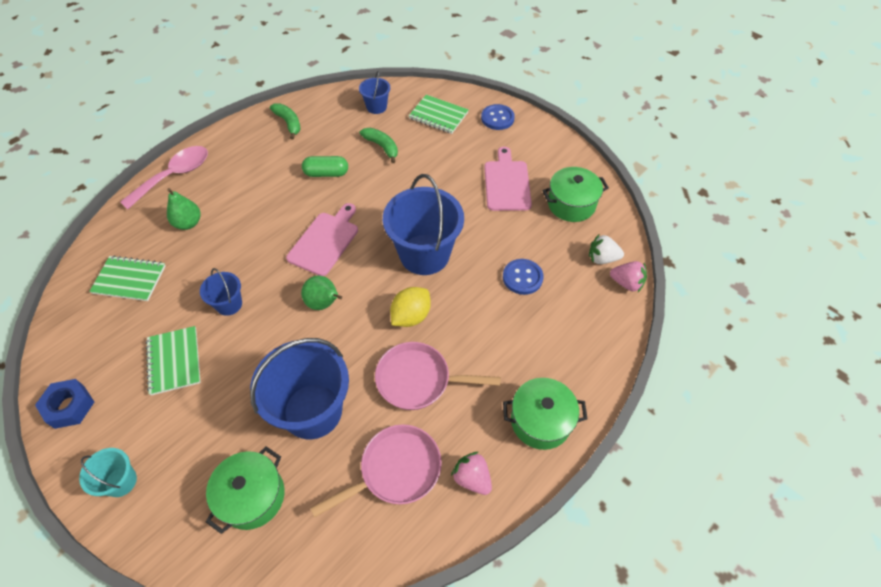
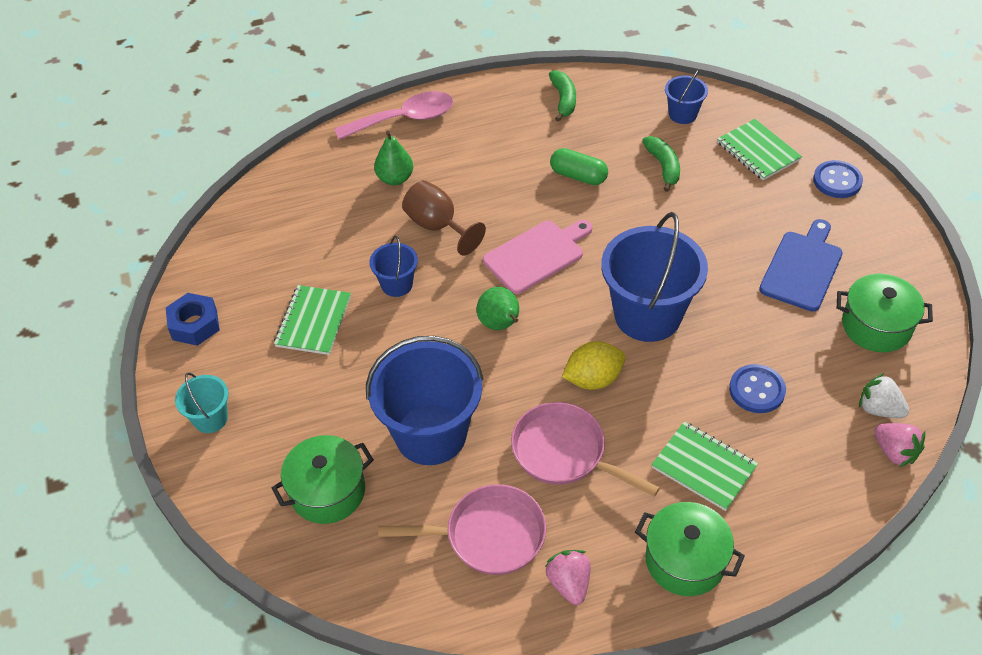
camera: 30 degrees right, 5 degrees down
green notebook [89,255,166,301] -> green notebook moved to [651,422,758,511]
pink cutting board [484,147,532,211] -> blue cutting board [759,219,843,312]
none -> brown goblet [402,180,486,255]

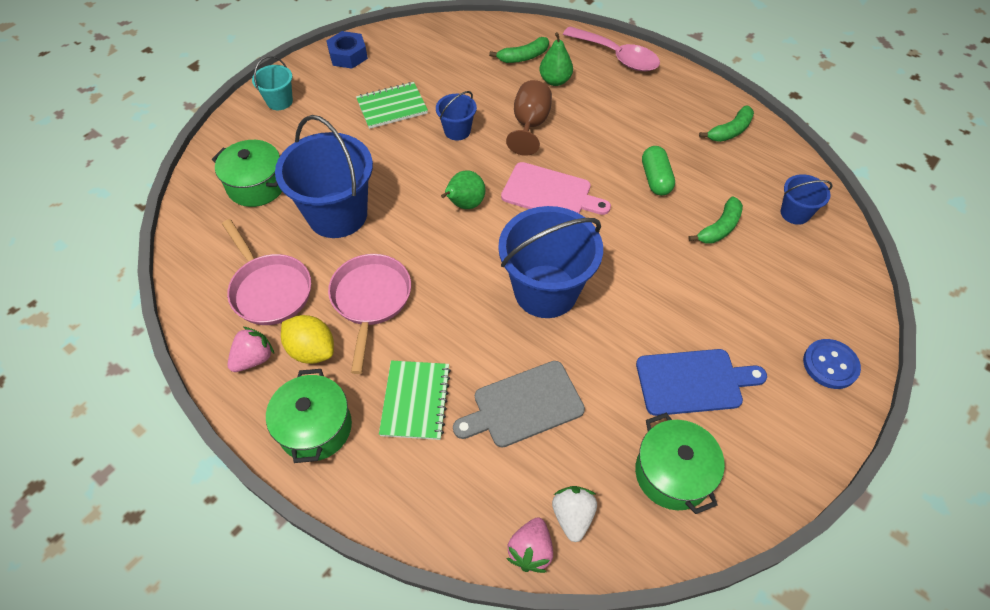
camera: 55 degrees right, 5 degrees up
yellow lemon [562,341,625,390] -> yellow lemon moved to [281,315,334,364]
green notebook [717,119,802,180] -> none
blue button [729,364,786,413] -> grey cutting board [453,361,585,448]
none -> green banana [489,37,549,63]

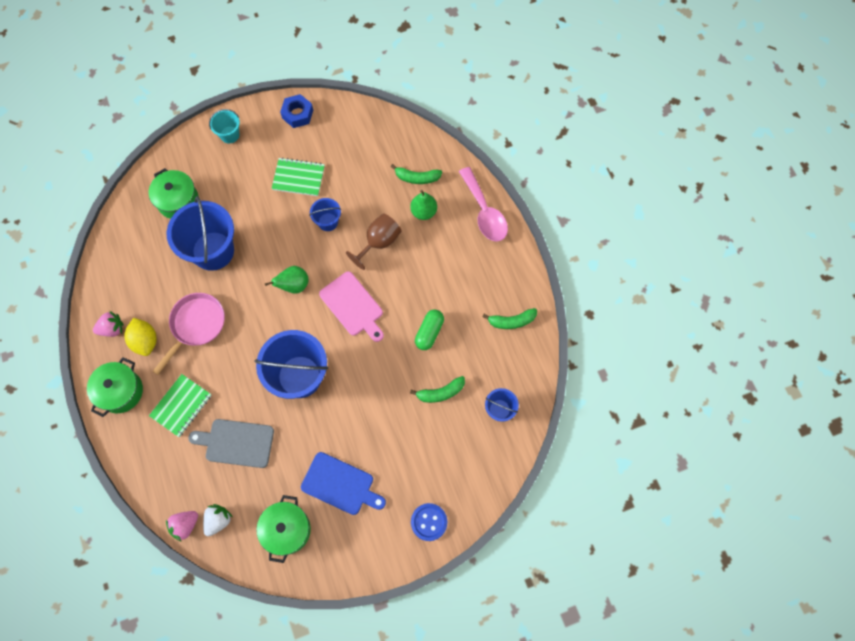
camera: 30 degrees right, 15 degrees up
pink pan [222,219,311,325] -> none

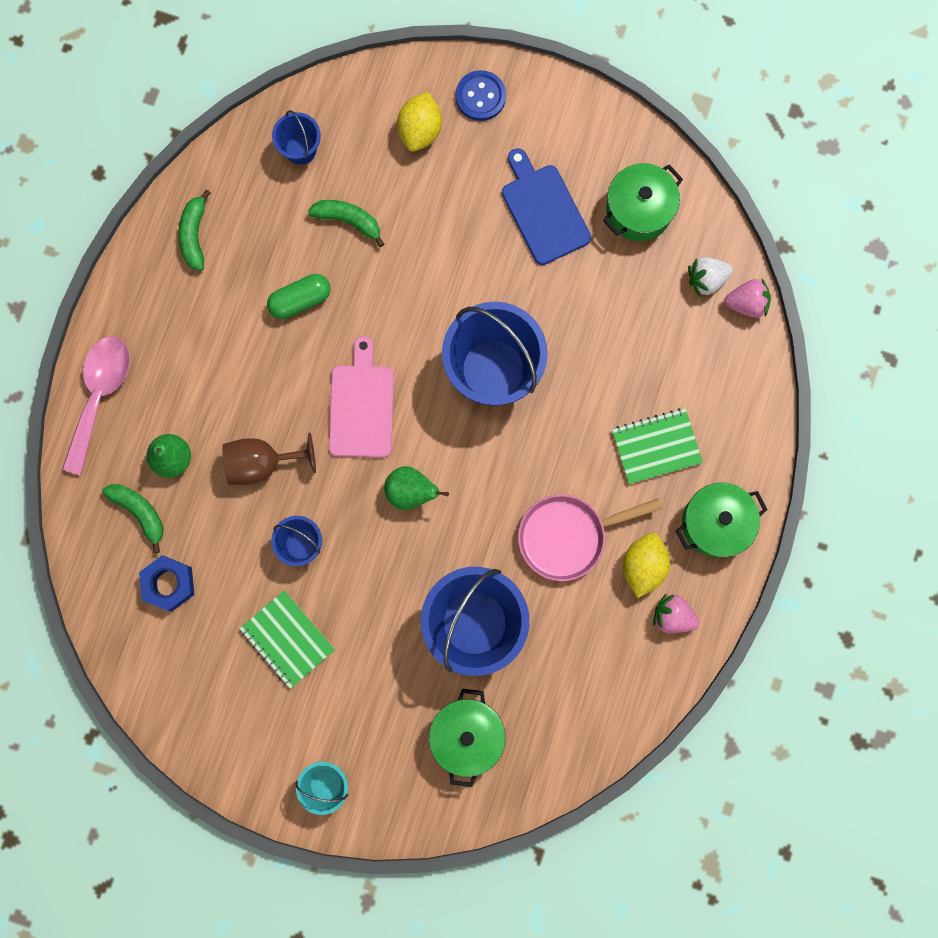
camera: 140 degrees left, 10 degrees up
grey cutting board [188,419,274,468] -> none
blue nut [280,94,313,128] -> blue nut moved to [139,555,194,612]
green banana [482,308,537,329] -> green banana turned 120 degrees counterclockwise [178,190,211,271]
none -> yellow lemon [397,92,442,152]

